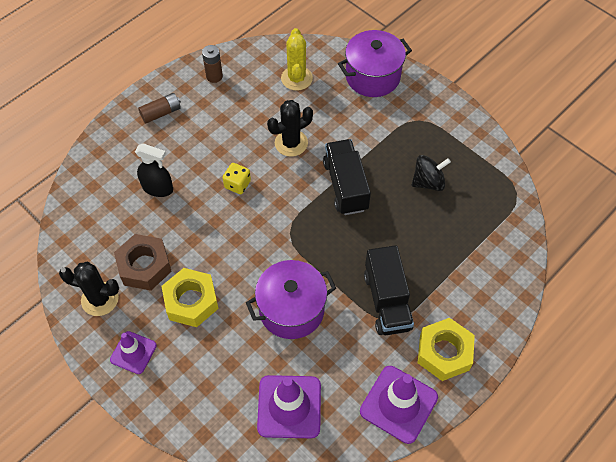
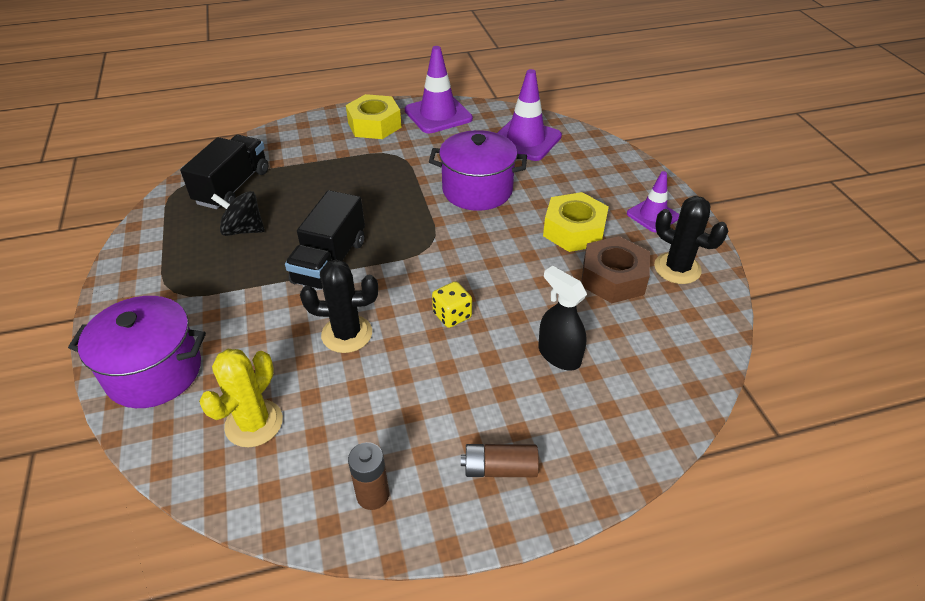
camera: 150 degrees left, 15 degrees down
black truck [364,245,414,335] -> black truck moved to [180,135,268,209]

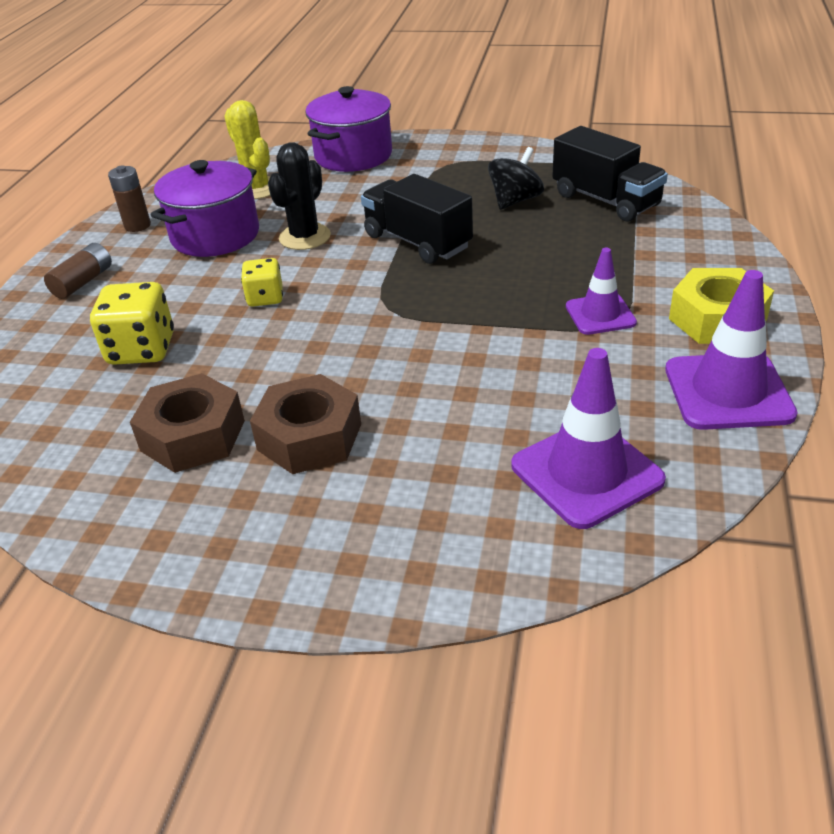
camera: 120 degrees right, 5 degrees down
purple pot [429,130,527,211] -> purple pot moved to [151,160,259,257]
black spray bottle [538,266,587,371] -> yellow dice [90,282,174,365]
yellow nut [543,192,609,252] -> brown nut [250,374,361,474]
purple traffic cone [627,171,679,232] -> purple traffic cone moved to [566,248,637,335]
black cactus [654,196,728,284] -> none

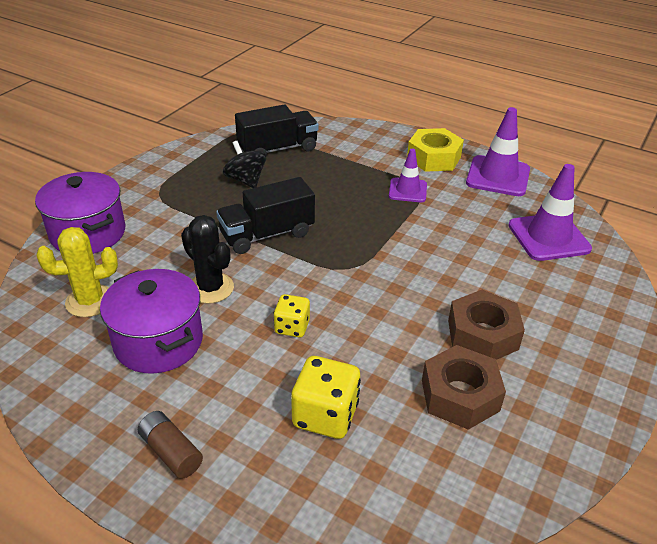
camera: 75 degrees left, 0 degrees up
brown battery [108,165,151,232] -> none

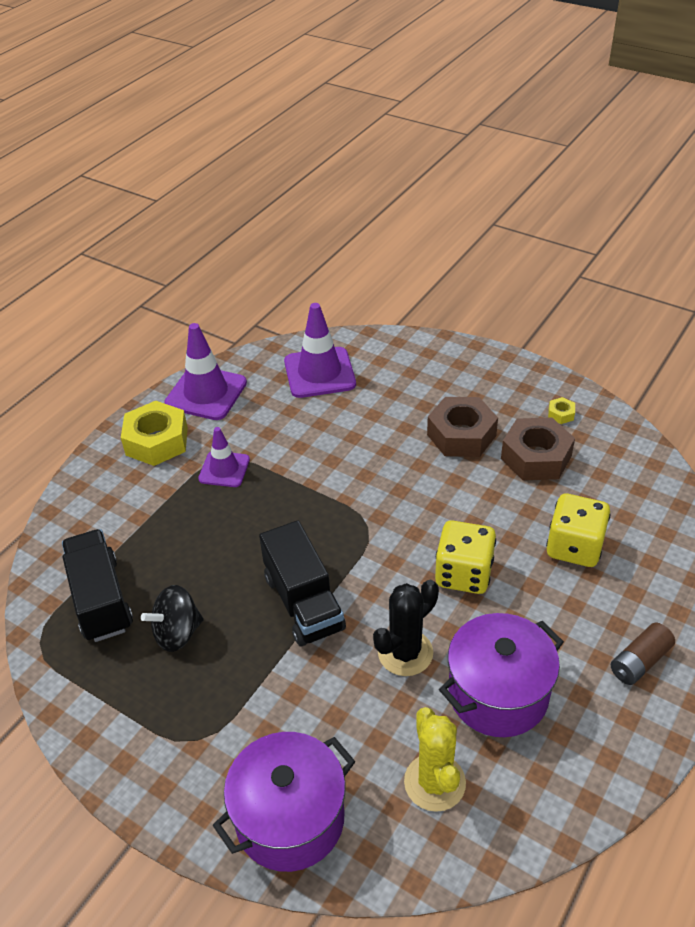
camera: 85 degrees left, 5 degrees up
yellow dice [274,294,310,337] -> yellow dice [435,520,496,594], size x1.61
none -> yellow nut [548,397,575,424]

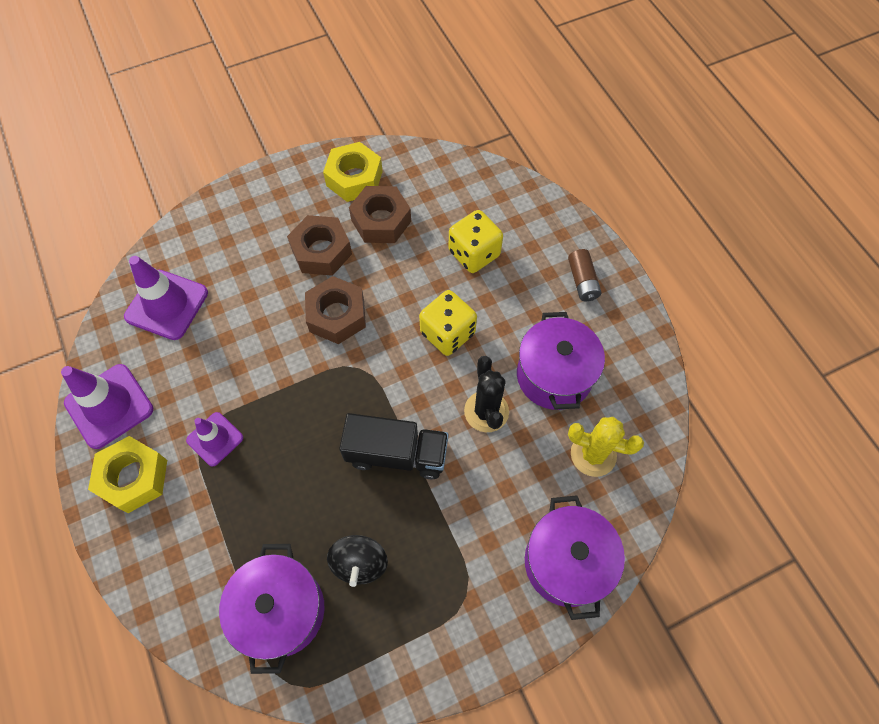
camera: 60 degrees left, 20 degrees up
black truck [62,529,133,642] -> purple pot [219,544,325,674]
yellow nut [548,397,575,424] -> yellow nut [323,142,383,202], size x2.34
none -> brown nut [305,276,366,344]

